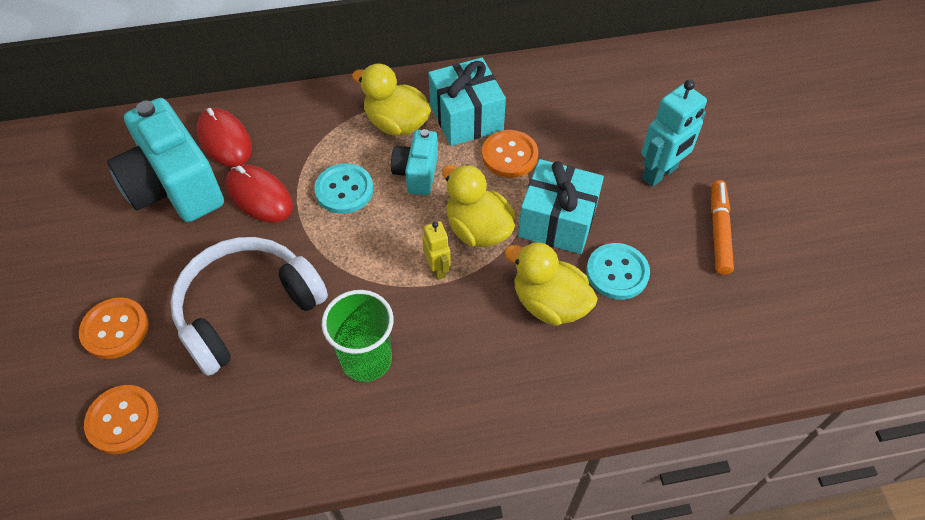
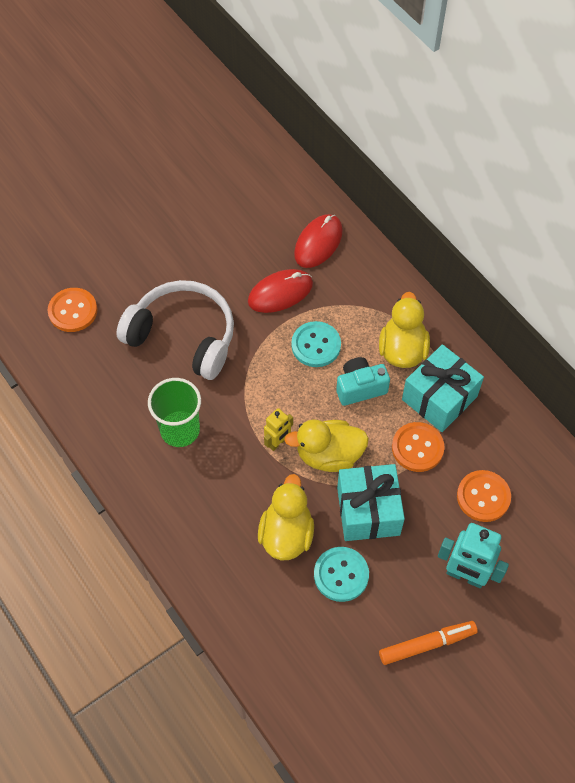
camera: 65 degrees right, 5 degrees up
orange button [79,297,149,359] -> orange button moved to [457,470,511,522]
turquoise camera [107,98,224,222] -> none
red mouse [226,164,293,222] -> red mouse turned 45 degrees clockwise [248,269,313,313]
yellow duck [442,164,515,247] -> yellow duck turned 120 degrees counterclockwise [284,419,369,472]

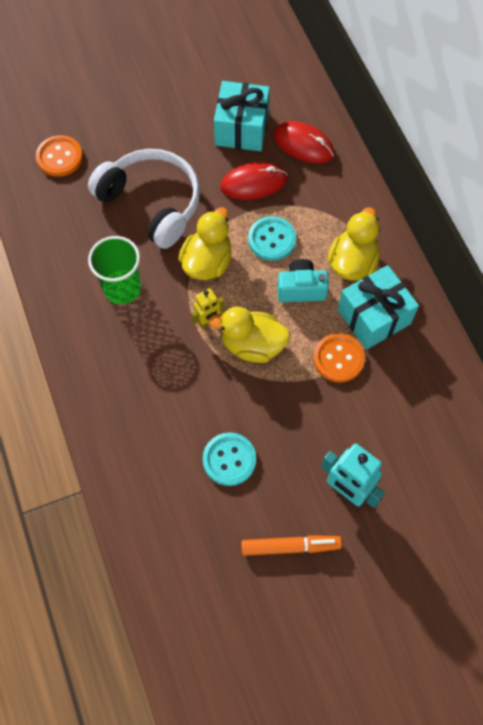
camera: 15 degrees right, 5 degrees up
yellow duck [258,474,314,560] -> yellow duck moved to [178,207,232,280]
red mouse [294,214,343,268] -> red mouse turned 75 degrees clockwise [274,121,334,163]
turquoise gift [337,464,405,541] -> turquoise gift moved to [214,81,270,151]
orange button [457,470,511,522] -> none

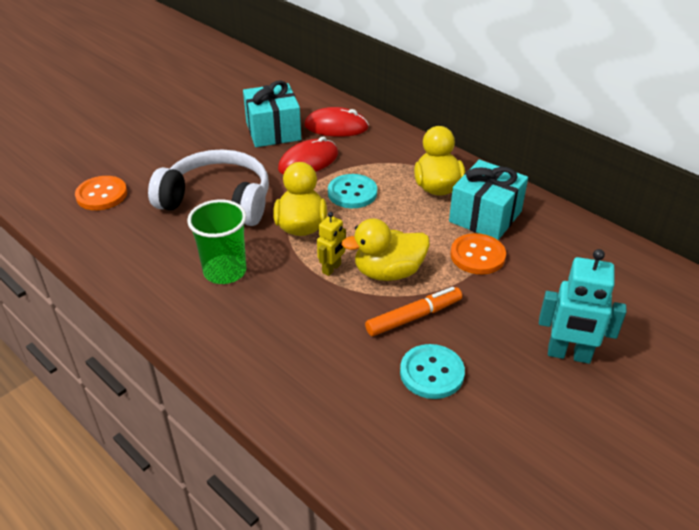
camera: 25 degrees left, 25 degrees down
orange marker [241,535,342,556] -> orange marker moved to [365,287,462,336]
turquoise camera [277,259,329,302] -> none

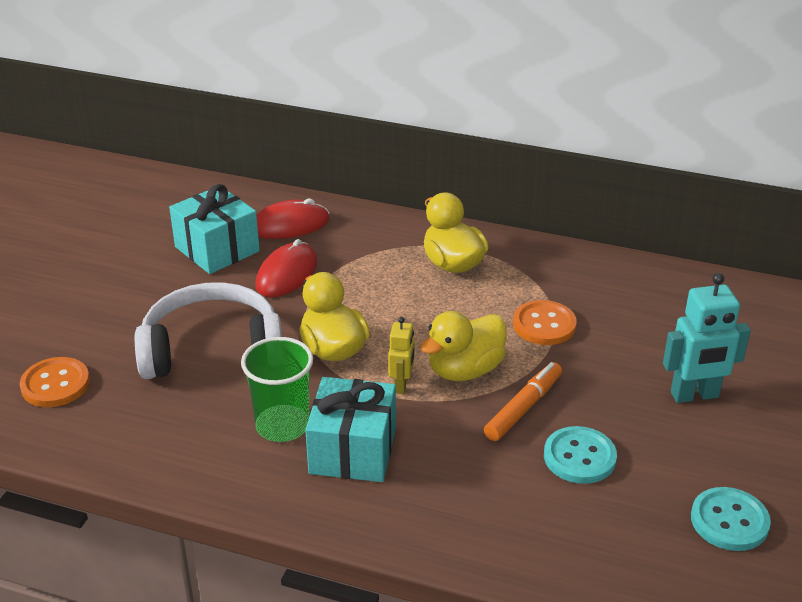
camera: 25 degrees left, 5 degrees down
turquoise button [328,174,377,208] -> turquoise button moved to [691,487,771,551]
turquoise gift [449,160,528,240] -> turquoise gift moved to [305,377,396,482]

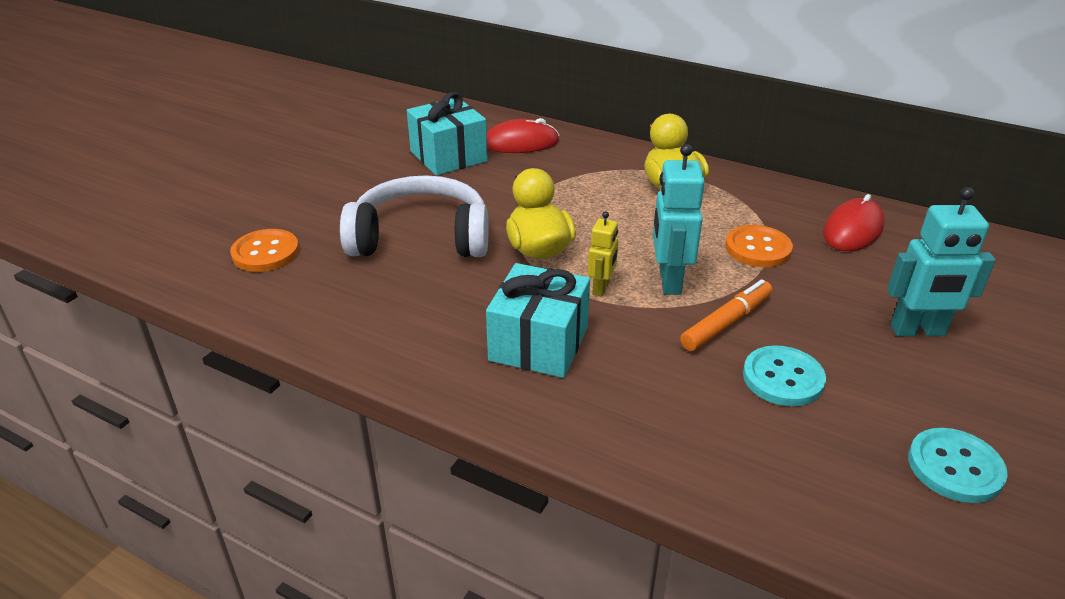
camera: 10 degrees right, 0 degrees up
green cup [241,337,313,442] -> none
red mouse [255,239,318,297] -> red mouse moved to [823,194,885,251]
yellow duck [420,311,507,381] -> turquoise robot [653,144,705,295]

